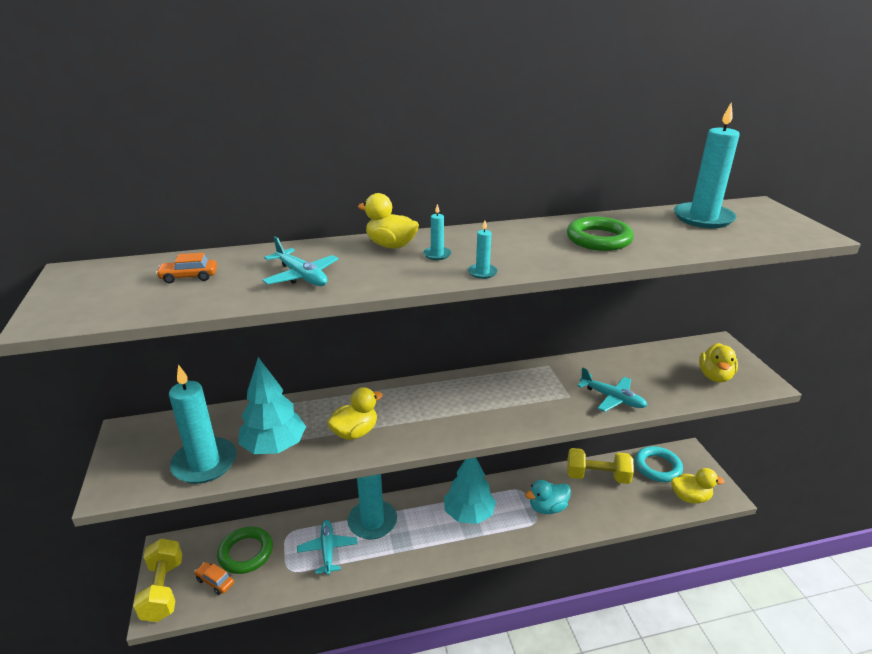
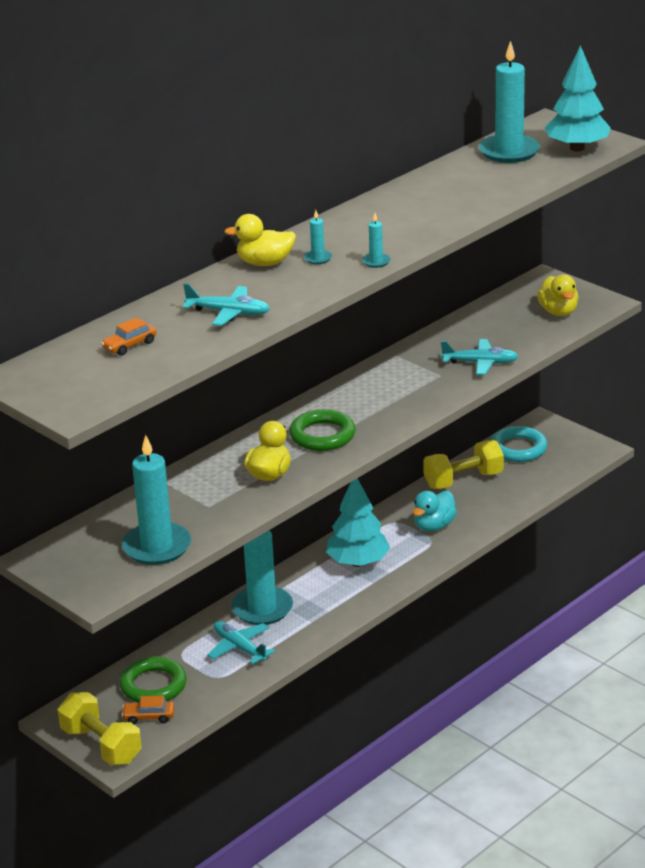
camera: 30 degrees left, 0 degrees up
turquoise tree [238,357,306,454] -> turquoise tree moved to [545,45,611,152]
green ring [567,216,634,251] -> green ring moved to [289,409,356,451]
yellow duck [671,468,725,504] -> none

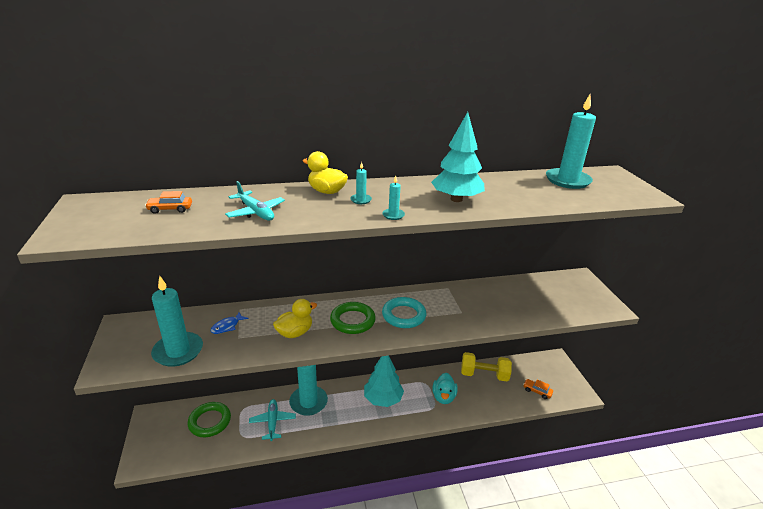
camera: 30 degrees right, 0 degrees up
yellow dumbbell [58,692,142,765] -> none
orange car [121,696,174,724] -> orange car moved to [523,379,553,399]
turquoise duck [412,491,457,532] -> turquoise duck turned 60 degrees counterclockwise [433,373,458,404]
turquoise plane [441,339,519,375] -> none
turquoise ring [491,426,547,462] -> turquoise ring moved to [382,297,426,328]
yellow duck [537,274,579,316] -> none
turquoise tree [545,45,611,152] -> turquoise tree moved to [431,112,485,202]
none -> blue fish [211,312,248,334]

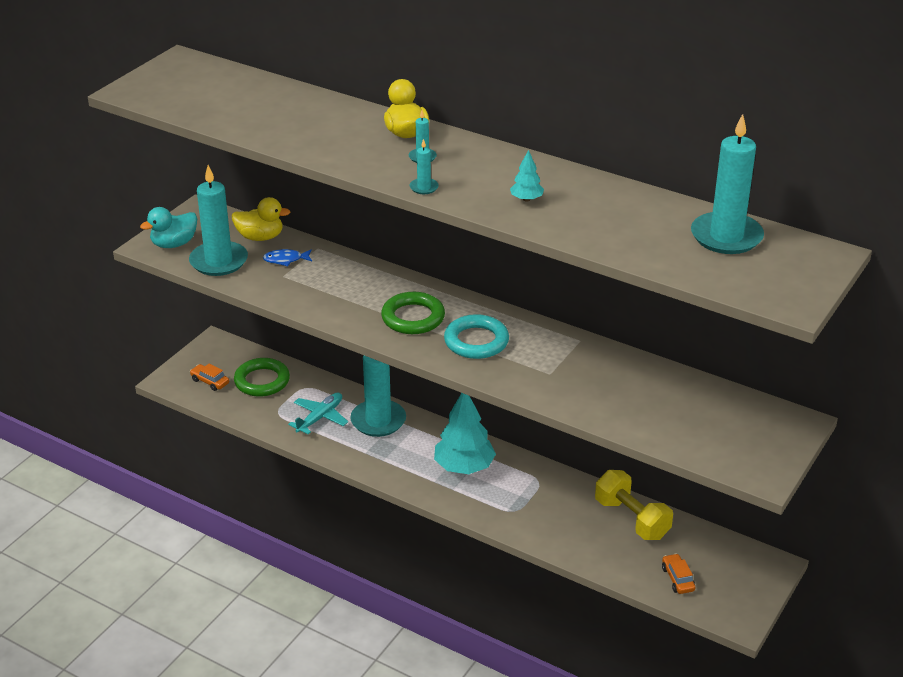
camera: 45 degrees right, 5 degrees up
orange car [145,191,192,214] -> orange car moved to [190,364,229,391]
turquoise plane [225,181,285,221] -> none
yellow duck [273,299,317,338] -> yellow duck moved to [232,197,291,241]
turquoise tree [431,112,485,202] -> turquoise tree [510,150,544,202], size x0.46
turquoise duck [433,373,458,404] -> turquoise duck moved to [140,207,197,248]

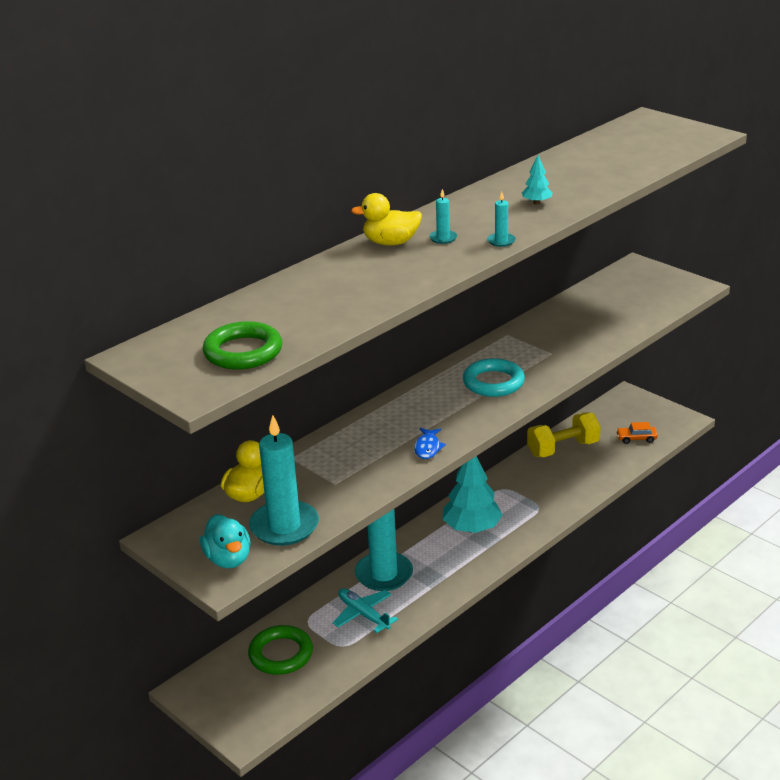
camera: 75 degrees left, 5 degrees down
orange car [190,364,229,391] -> none
blue fish [263,249,312,266] -> blue fish moved to [414,428,446,459]
green ring [381,292,445,334] -> green ring moved to [203,321,282,370]
turquoise candle [691,114,764,254] -> none

